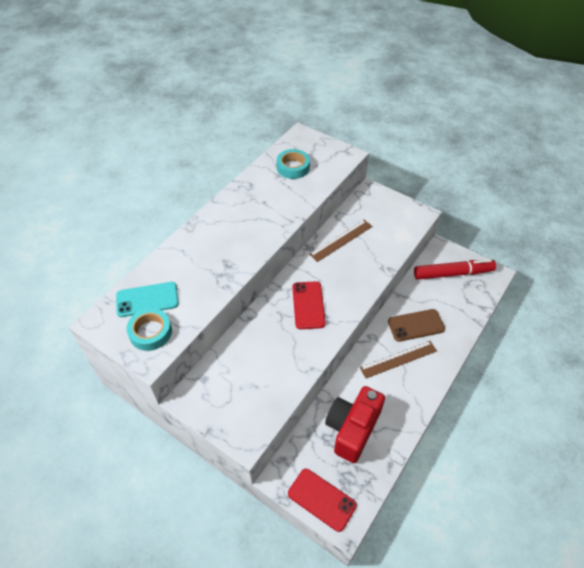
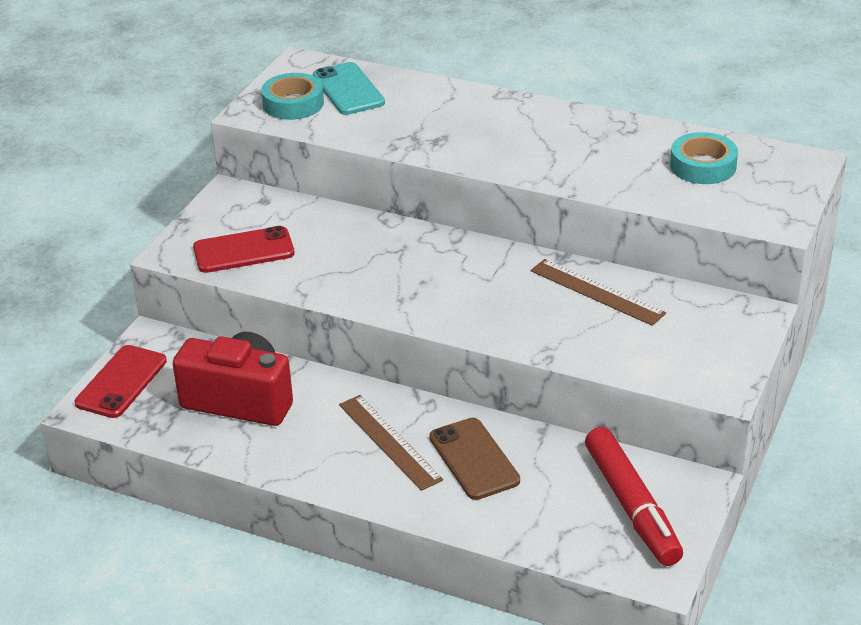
camera: 80 degrees right, 15 degrees down
red phone [292,281,326,329] -> red phone moved to [193,226,295,273]

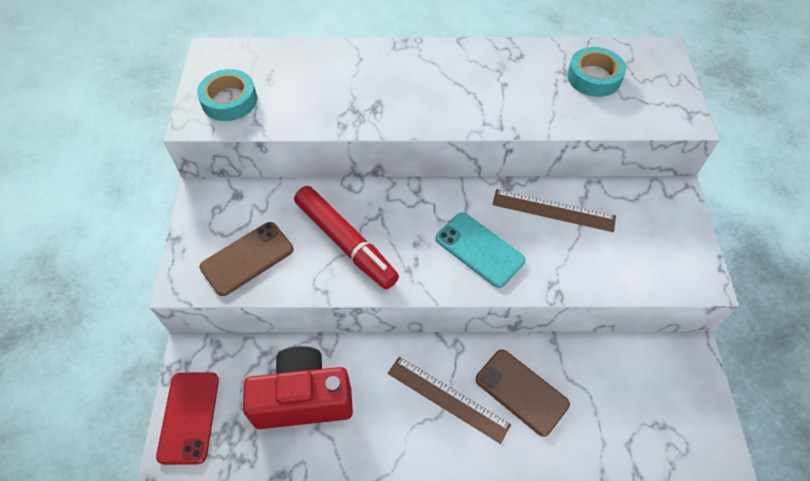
camera: 25 degrees left, 20 degrees up
red phone [193,226,295,273] -> brown phone [199,222,293,296]
turquoise phone [313,62,385,115] -> turquoise phone moved to [436,213,525,288]
red marker [585,427,683,566] -> red marker moved to [294,186,399,289]

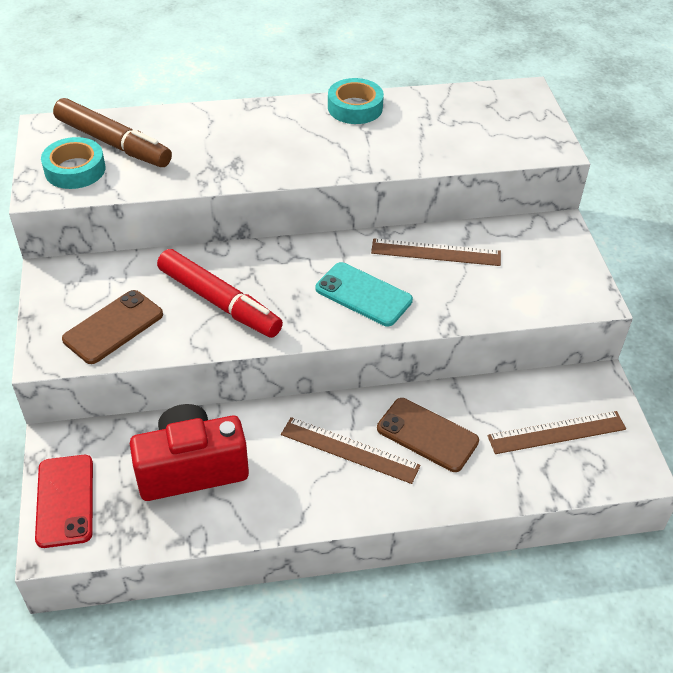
camera: 10 degrees left, 10 degrees down
turquoise tape [567,47,626,97] -> turquoise tape moved to [328,78,384,124]
none -> brown marker [53,98,172,167]
none -> brown ruler [487,411,626,454]

